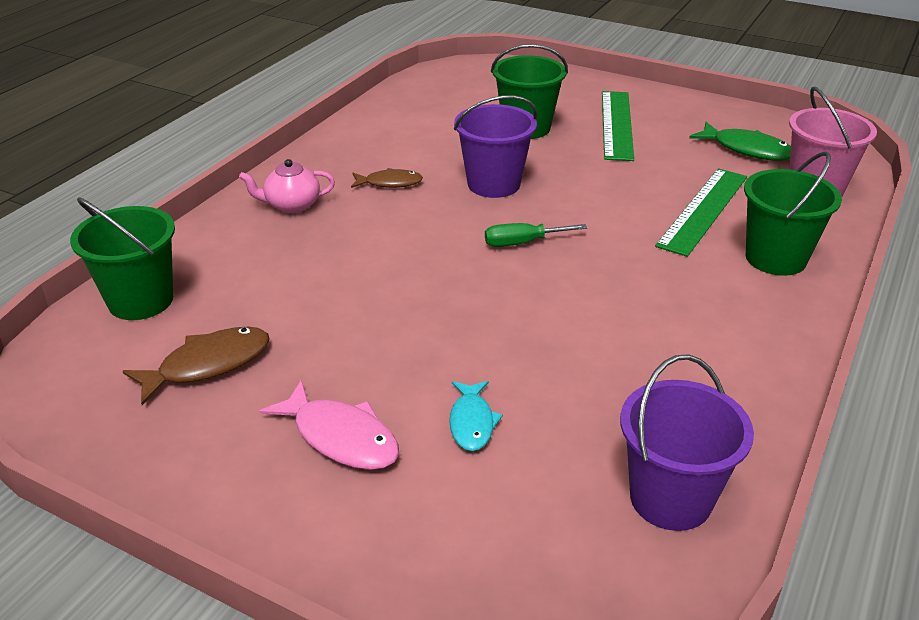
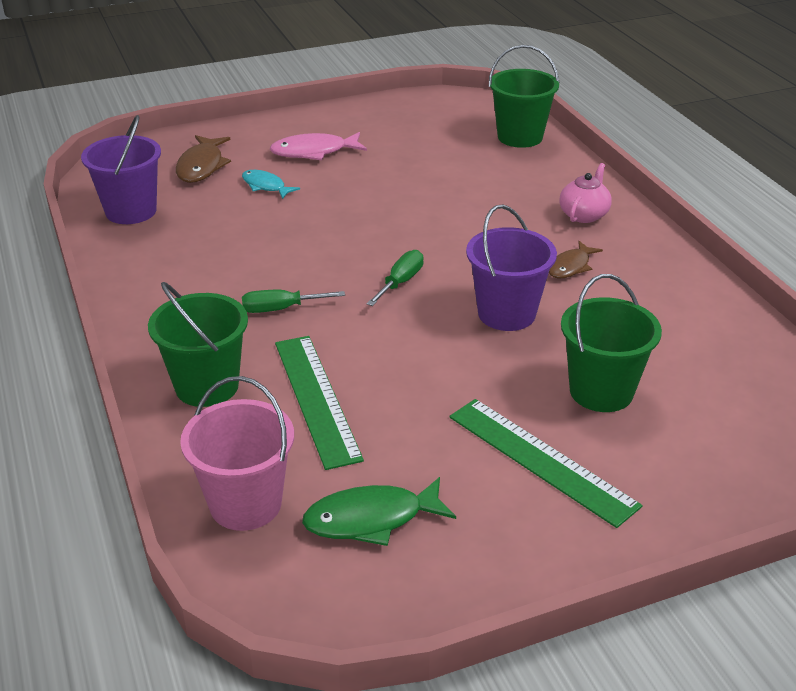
camera: 130 degrees right, 0 degrees up
brown fish [123,326,270,405] -> brown fish moved to [176,135,231,183]
none -> green screwdriver [242,290,345,313]

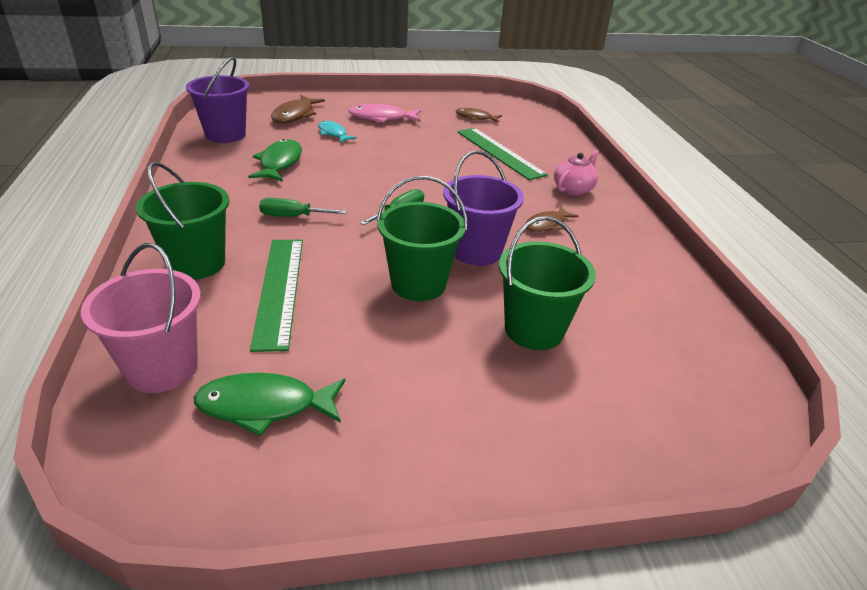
camera: 10 degrees right, 0 degrees up
green ruler [449,399,643,528] -> green ruler moved to [457,128,548,180]
green bucket [488,45,559,148] -> green bucket moved to [376,176,467,301]
none -> green fish [248,139,302,182]
none -> brown fish [456,108,502,122]

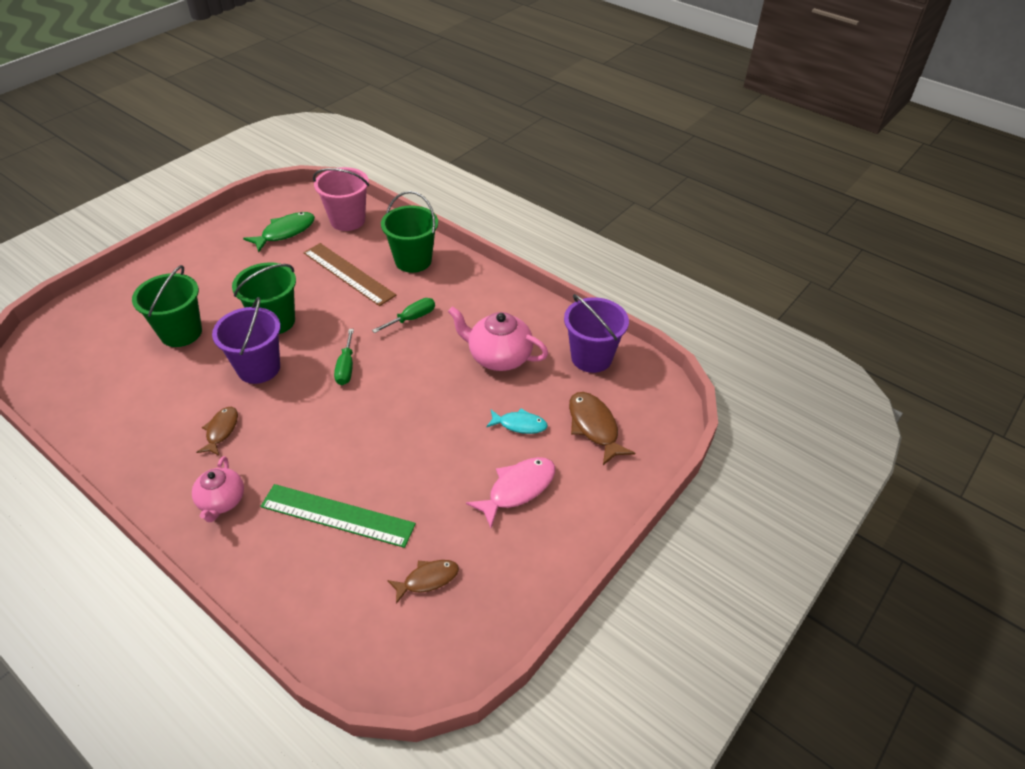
camera: 140 degrees right, 10 degrees up
green fish [248,139,302,182] -> pink teapot [448,306,548,371]
green ruler [250,240,303,352] -> brown ruler [303,243,396,306]

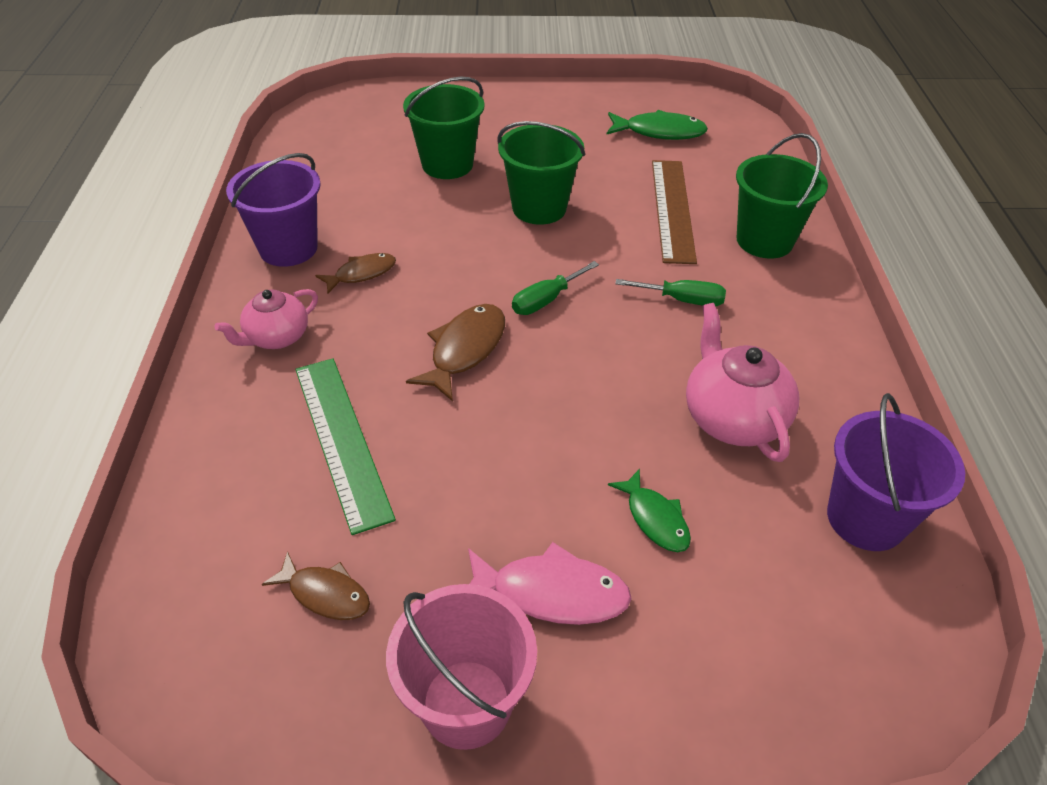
camera: 50 degrees right, 0 degrees up
purple bucket [212,297,281,384] -> purple bucket moved to [226,153,321,267]
pink bucket [313,167,369,231] -> pink bucket moved to [386,584,537,750]
turquoise fish [486,408,548,434] -> green fish [608,469,691,552]
brown fish [569,392,635,465] -> brown fish moved to [406,304,505,401]

